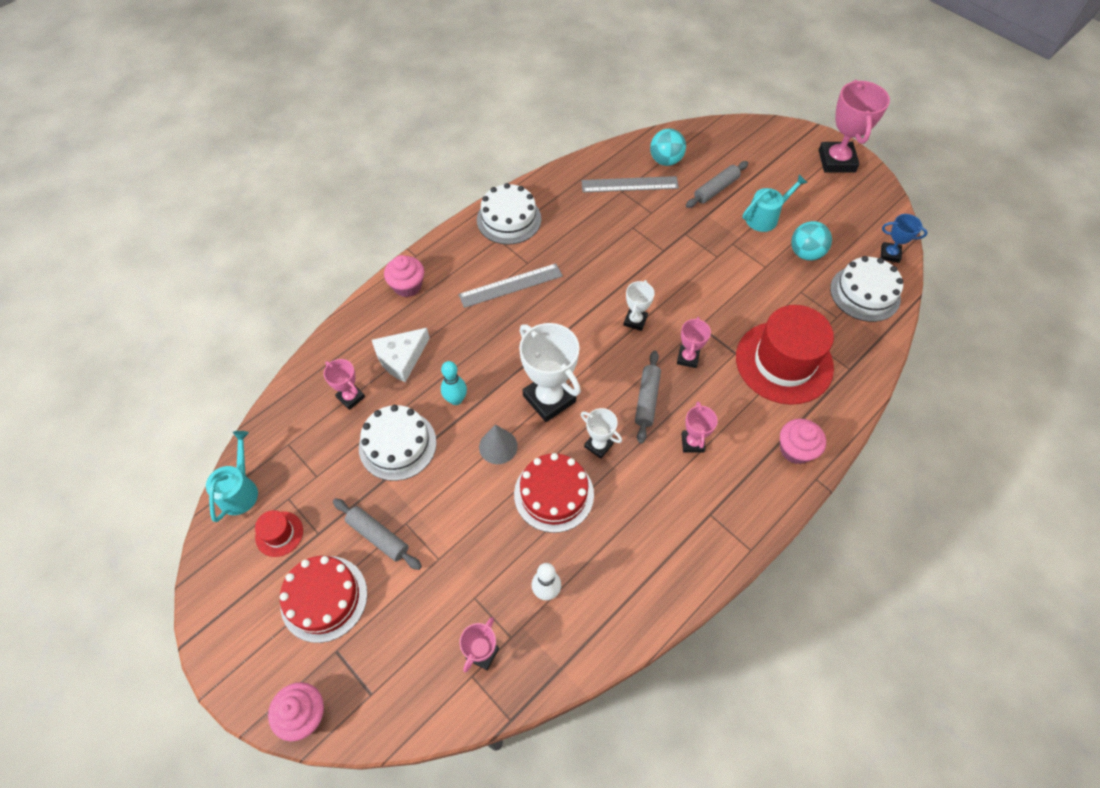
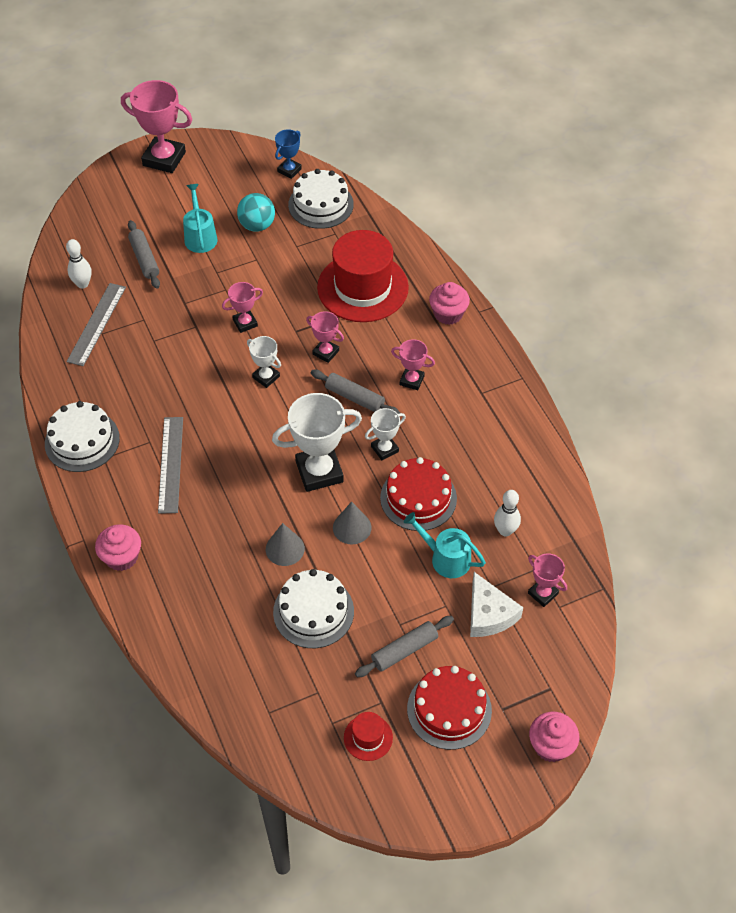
camera: 70 degrees left, 5 degrees down
turquoise watering can [206,431,258,522] -> turquoise watering can moved to [404,512,486,578]
pink trophy [324,359,365,410] -> pink trophy moved to [222,282,263,333]
white cheese [372,328,430,382] -> white cheese moved to [470,572,523,637]
turquoise bowling pin [441,361,467,405] -> grey cone [266,523,305,566]
turquoise ball [650,128,686,166] -> white bowling pin [66,239,92,289]

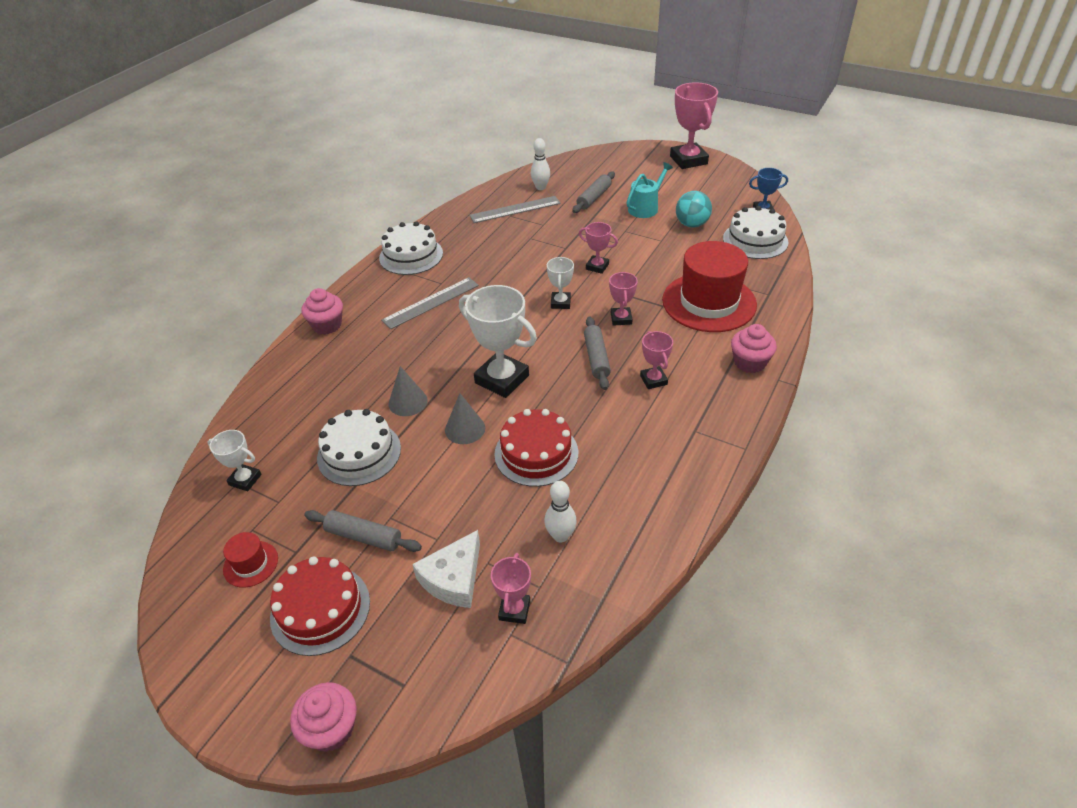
camera: 55 degrees right, 10 degrees down
white trophy [365,408,406,460] -> white trophy moved to [207,430,262,491]
turquoise watering can [404,512,486,578] -> none

